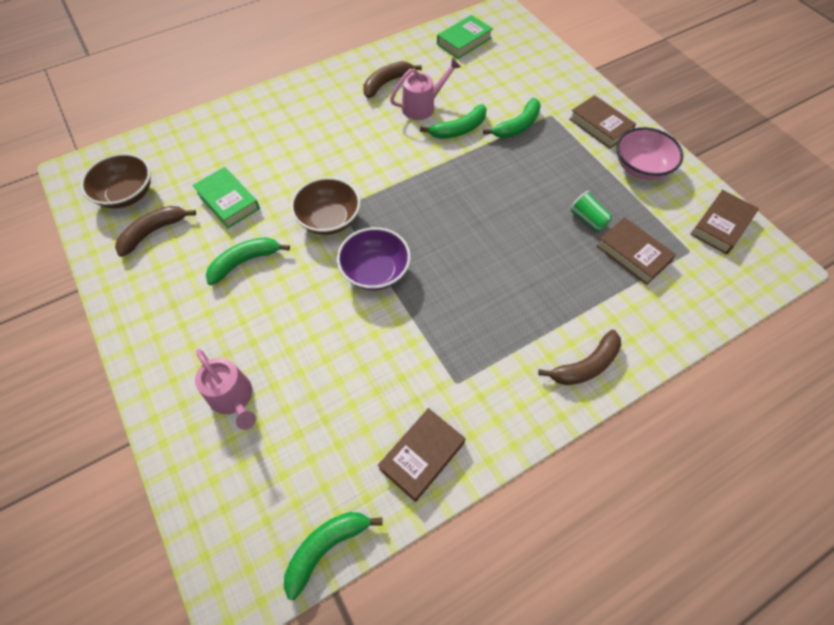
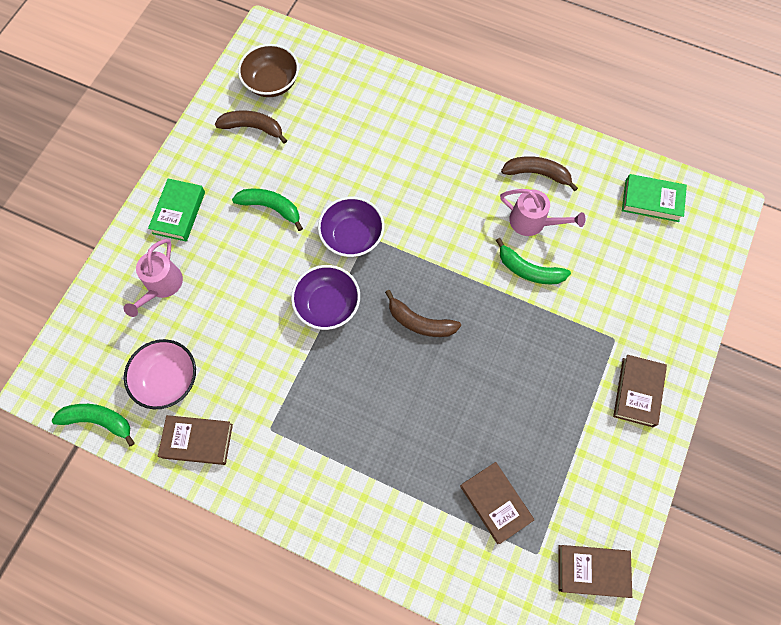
camera: 55 degrees right, 10 degrees up
green book [192,167,260,228] -> green book moved to [148,179,205,242]
brown bowl [291,177,361,235] -> purple bowl [318,197,384,257]
green banana [483,98,541,138] -> none
brown banana [538,330,621,385] -> brown banana moved to [385,290,461,337]
green cup [569,191,612,232] -> none
brown book [596,217,676,285] -> brown book turned 45 degrees counterclockwise [460,462,534,544]
pink bowl [617,127,683,180] -> pink bowl moved to [124,339,196,409]

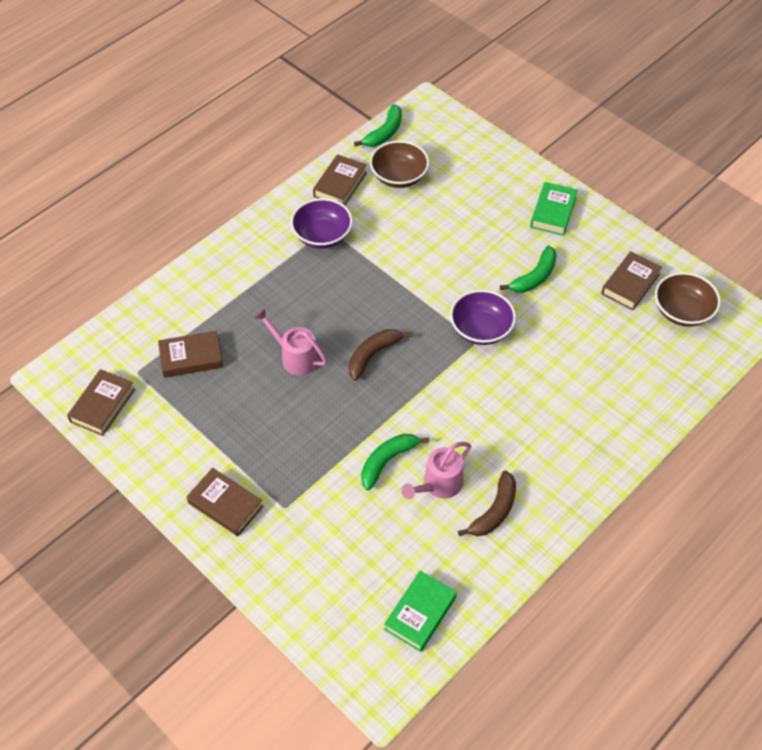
camera: 110 degrees right, 15 degrees down
pink watering can [124,239,183,317] -> pink watering can moved to [254,308,327,376]
pink bowl [124,339,196,409] -> brown bowl [370,140,429,188]
green book [148,179,205,242] -> green book turned 75 degrees clockwise [530,182,578,236]
brown banana [215,111,287,144] -> brown book [601,251,662,310]
purple bowl [291,265,360,330] -> purple bowl moved to [291,198,353,249]

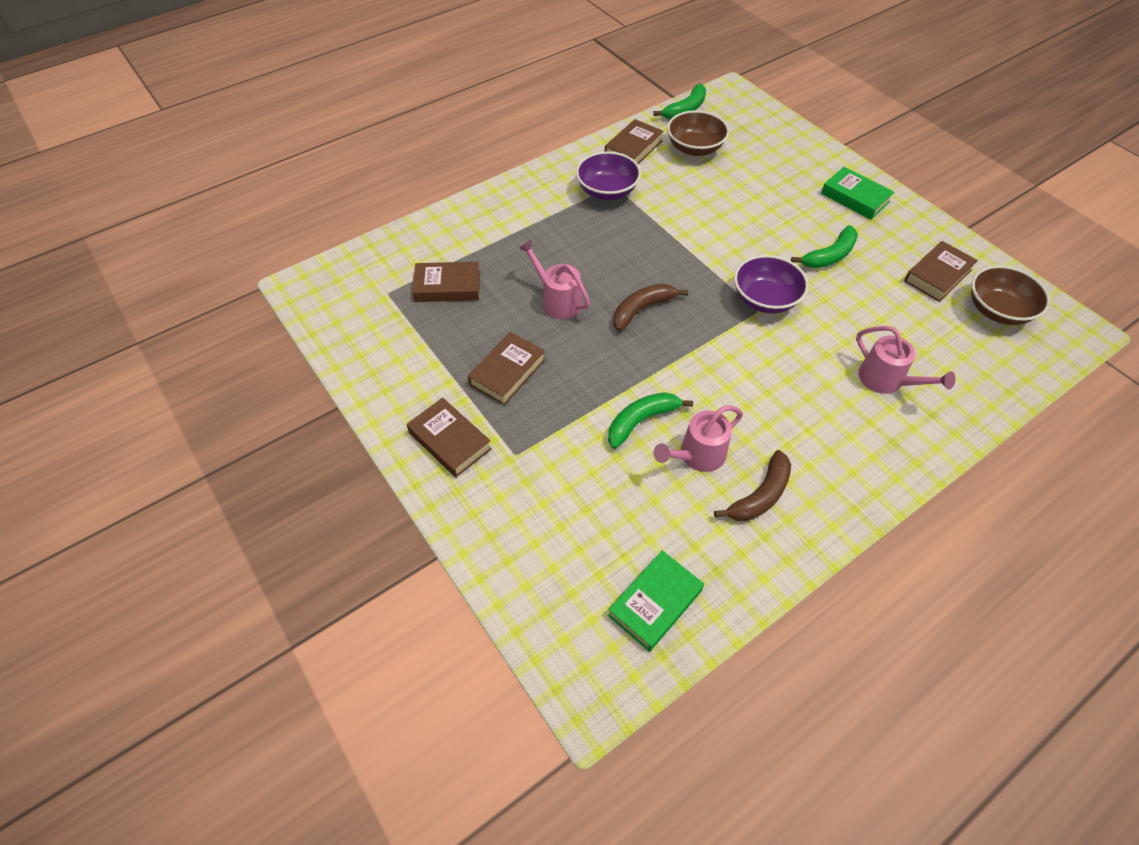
camera: 10 degrees right, 0 degrees up
brown book [67,369,135,436] -> brown book moved to [468,332,545,405]
green book [530,182,578,236] -> green book turned 75 degrees counterclockwise [821,167,894,220]
none -> pink watering can [856,326,955,394]

